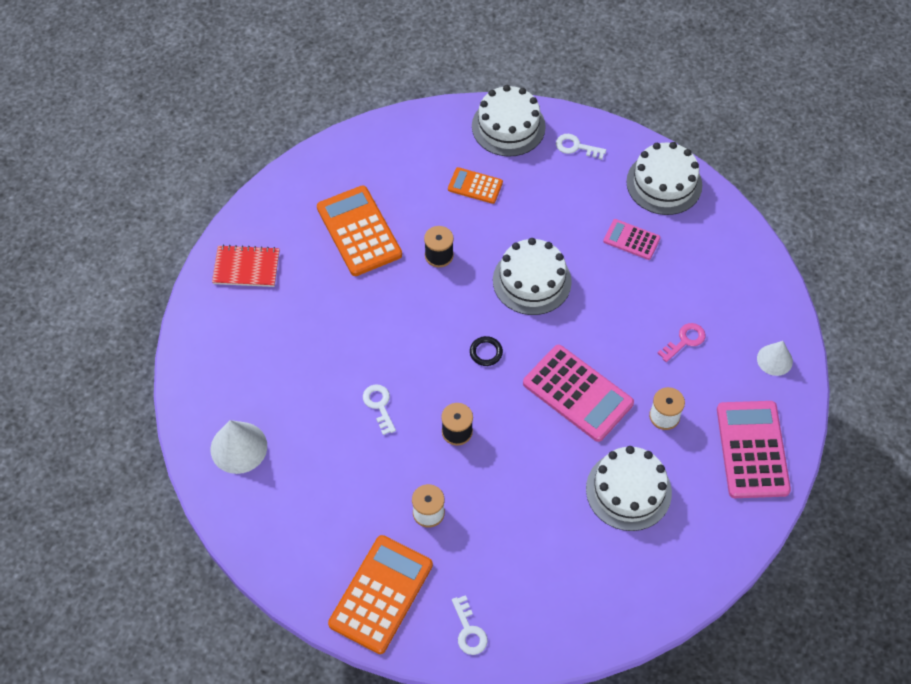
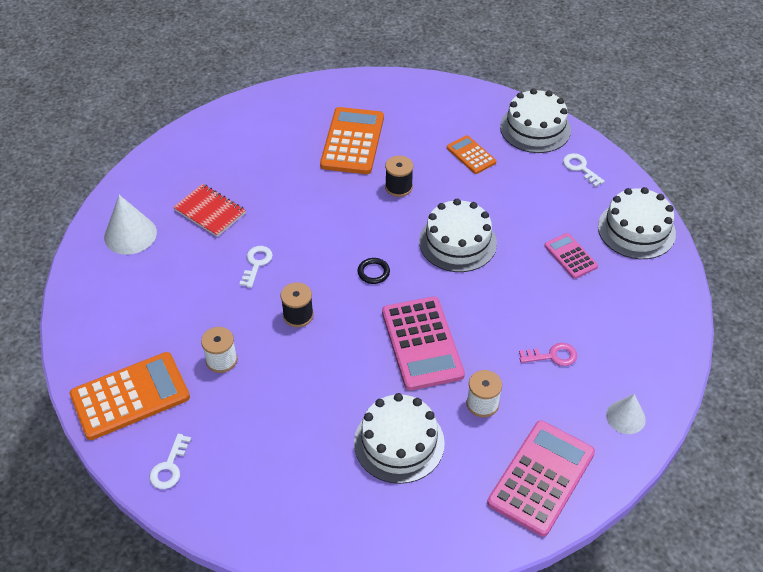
camera: 35 degrees right, 10 degrees down
red notebook [212,245,279,287] -> red notebook moved to [173,184,246,237]

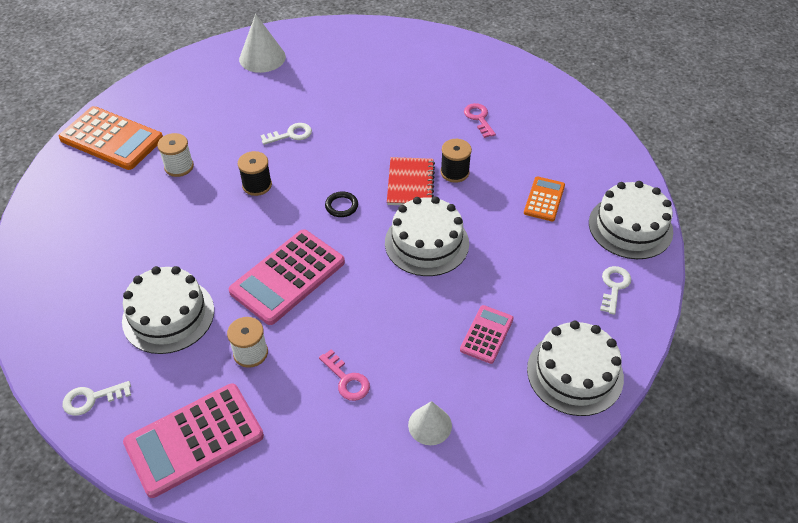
camera: 55 degrees right, 0 degrees up
white key [150,434,191,489] -> white key moved to [63,381,131,416]
red notebook [173,184,246,237] -> red notebook moved to [387,157,435,205]
orange calculator [320,107,384,174] -> pink key [464,103,496,138]
pink calculator [487,420,595,537] -> pink calculator turned 150 degrees clockwise [123,383,264,498]
white cone [606,394,646,434] -> white cone moved to [408,401,452,445]

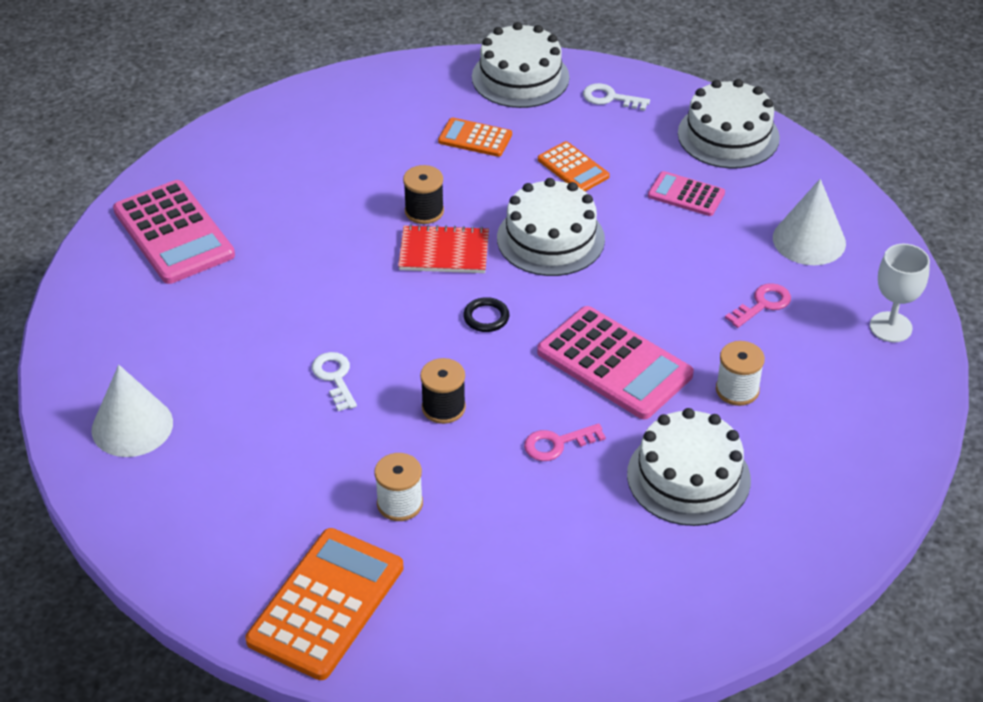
camera: 90 degrees left, 5 degrees down
white key [63,381,131,416] -> none
pink calculator [123,383,264,498] -> pink calculator moved to [113,180,235,284]
white cone [408,401,452,445] -> white cone [773,179,846,265], size x1.54
pink key [464,103,496,138] -> pink key moved to [524,423,606,461]
none -> orange calculator [538,141,610,191]
none -> white goblet [870,244,930,342]

